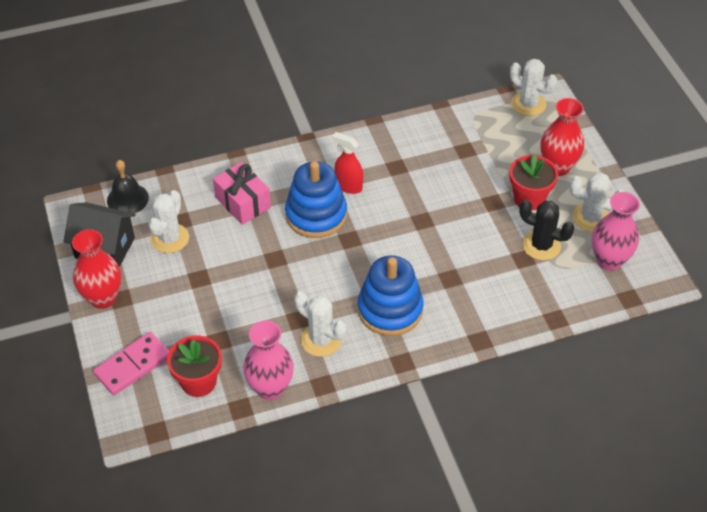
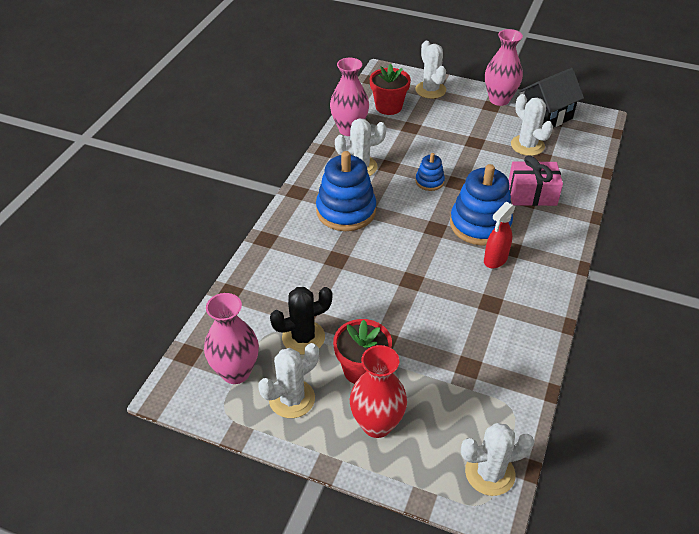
camera: 130 degrees right, 5 degrees down
red vase [72,229,121,309] -> pink vase [485,29,523,106]
pink domino [93,332,169,395] -> white cactus [415,41,446,99]
black bell [107,160,149,214] -> none
red spray bottle [332,132,363,194] -> red spray bottle turned 150 degrees clockwise [484,202,515,268]
none -> blue stacking toy [415,153,445,191]

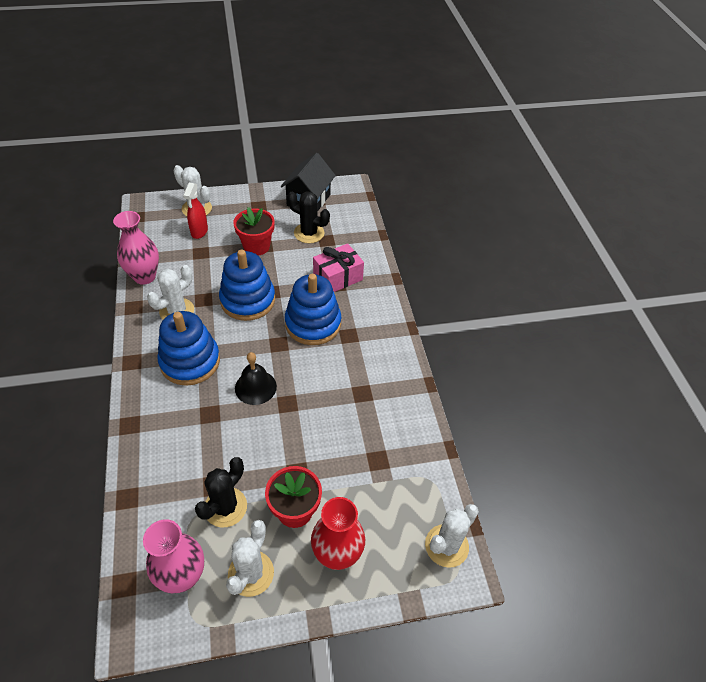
camera: 35 degrees left, 5 degrees up
red flower pot [370,64,411,115] -> red flower pot moved to [233,207,275,255]
blue stacking toy [415,153,445,191] -> blue stacking toy [219,250,275,321], size x2.00
red spray bottle [484,202,515,268] -> red spray bottle moved to [183,183,208,239]
pink vase [485,29,523,106] -> none
white cactus [511,94,553,156] -> black cactus [287,191,330,243]
none -> black bell [235,352,277,405]

